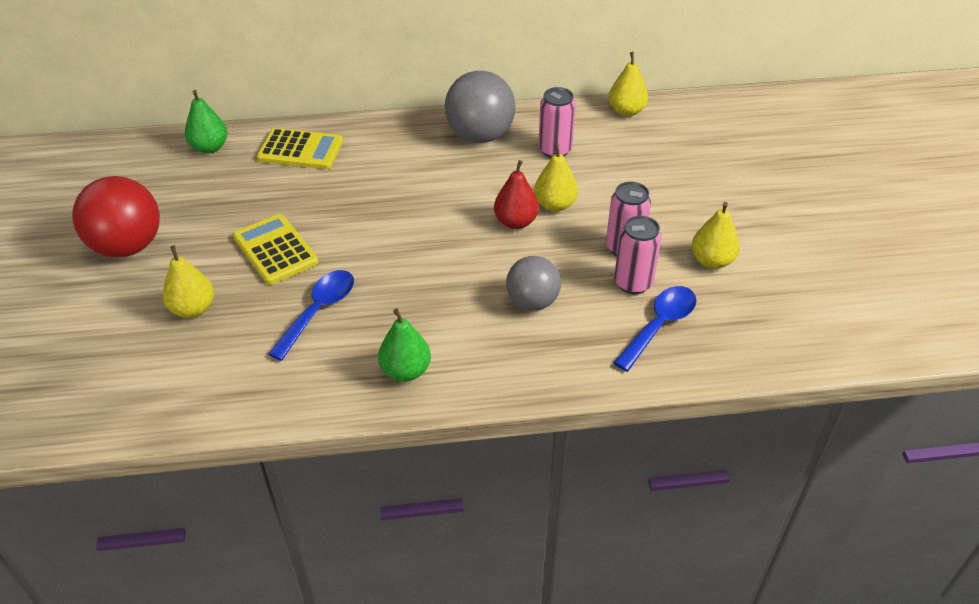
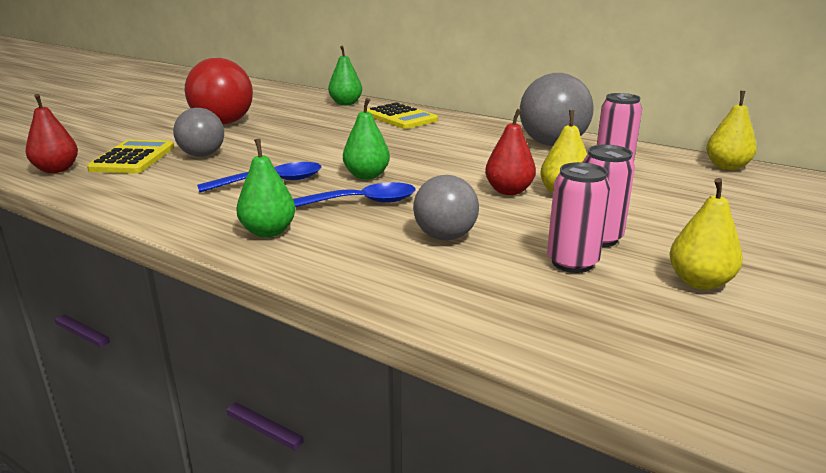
camera: 40 degrees right, 20 degrees down
yellow pear [162,245,214,318] -> grey ball [173,108,224,157]
yellow calculator [233,214,318,285] -> yellow calculator moved to [87,140,174,174]
blue spoon [613,286,696,371] -> blue spoon moved to [293,182,416,207]
none -> red pear [26,94,78,173]
none -> green pear [343,98,390,180]

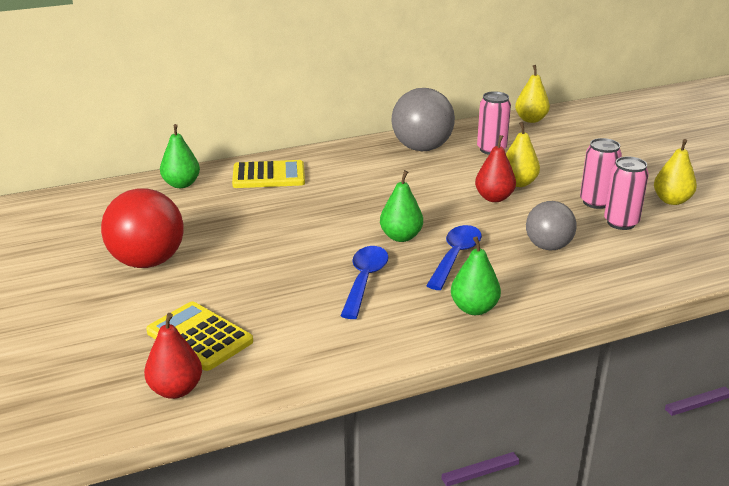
camera: 55 degrees left, 5 degrees up
grey ball [173,108,224,157] -> none

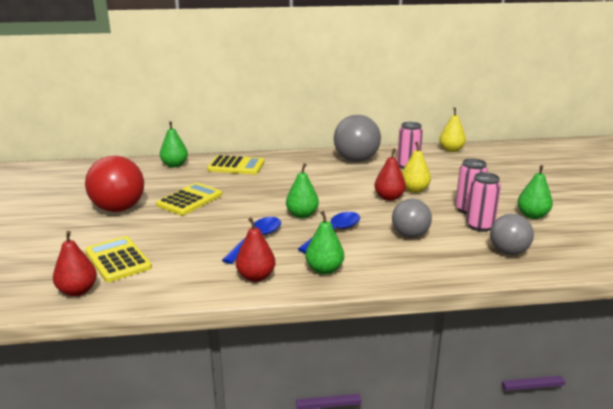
camera: 15 degrees right, 5 degrees down
yellow pear [654,139,697,205] -> green pear [517,165,553,219]
none -> yellow calculator [156,183,222,215]
none -> red pear [236,217,275,282]
none -> grey ball [490,214,534,255]

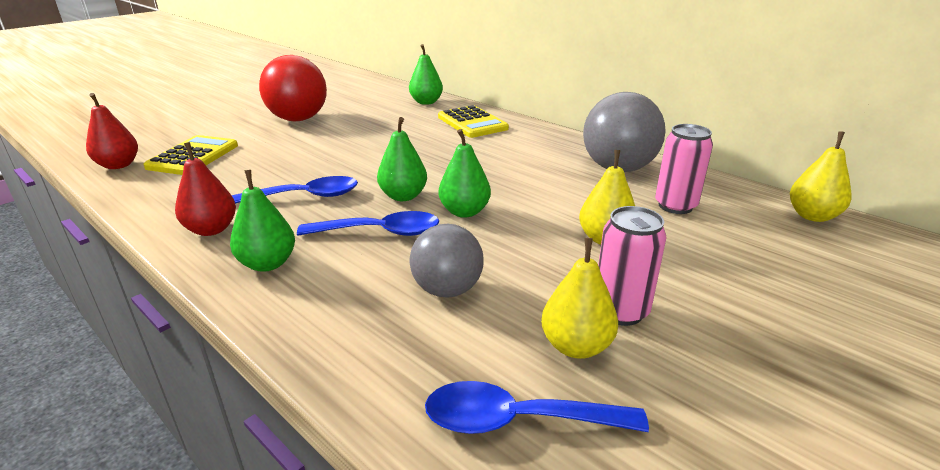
camera: 50 degrees right, 5 degrees up
yellow calculator [156,183,222,215] -> none
red pear [374,148,406,201] -> none
pink can [466,172,501,232] -> yellow pear [541,238,618,359]
grey ball [490,214,534,255] -> blue spoon [425,381,649,434]
green pear [517,165,553,219] -> green pear moved to [439,129,491,218]

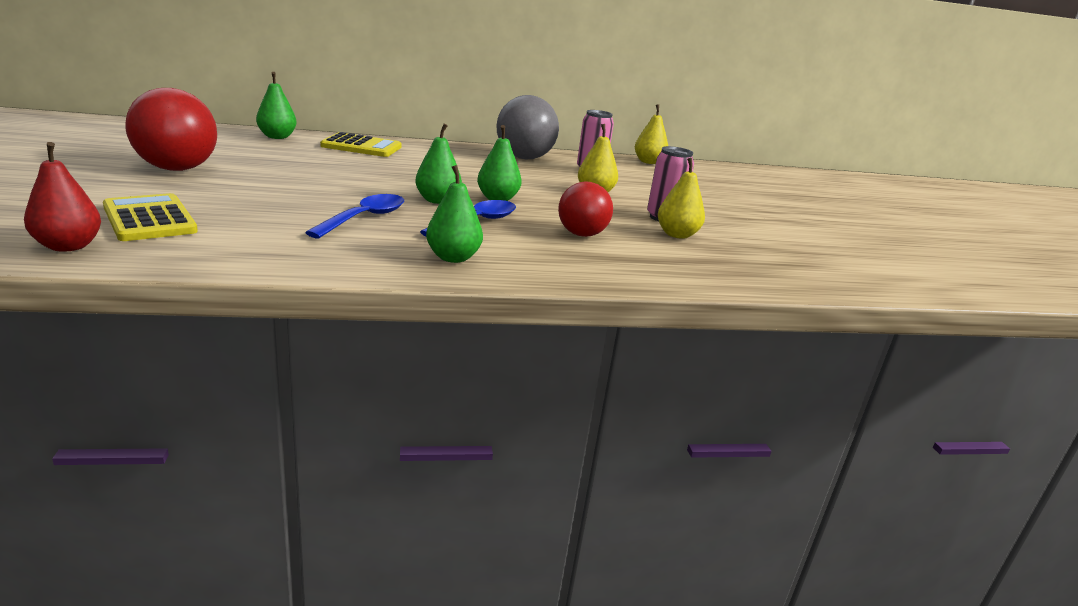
camera: 55 degrees left, 5 degrees down
red pear [175,142,236,236] -> none
grey ball [410,224,484,298] -> red ball [558,181,613,237]
blue spoon [425,381,649,434] -> none

